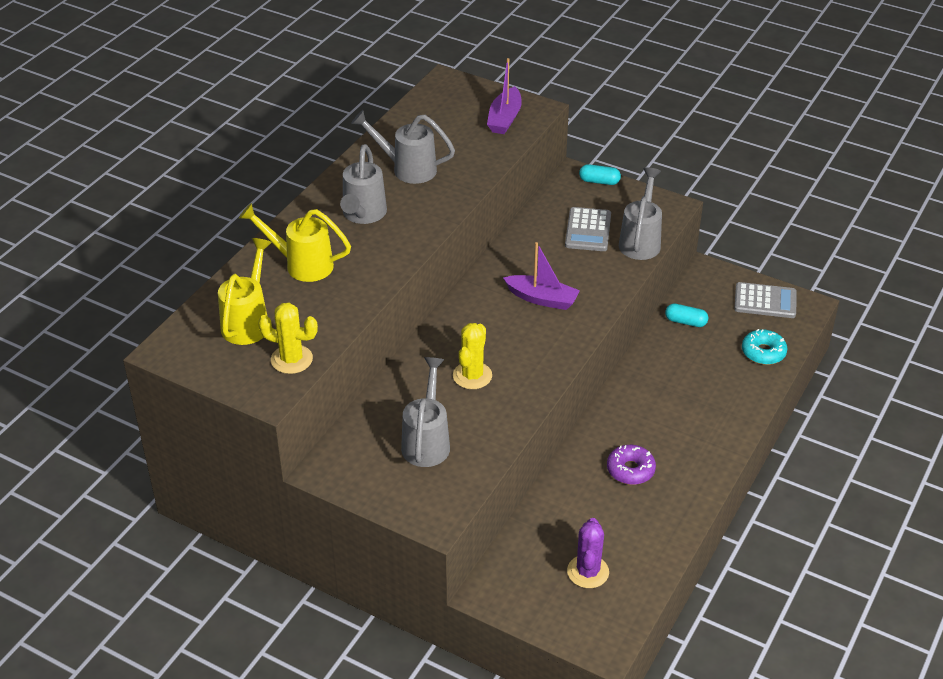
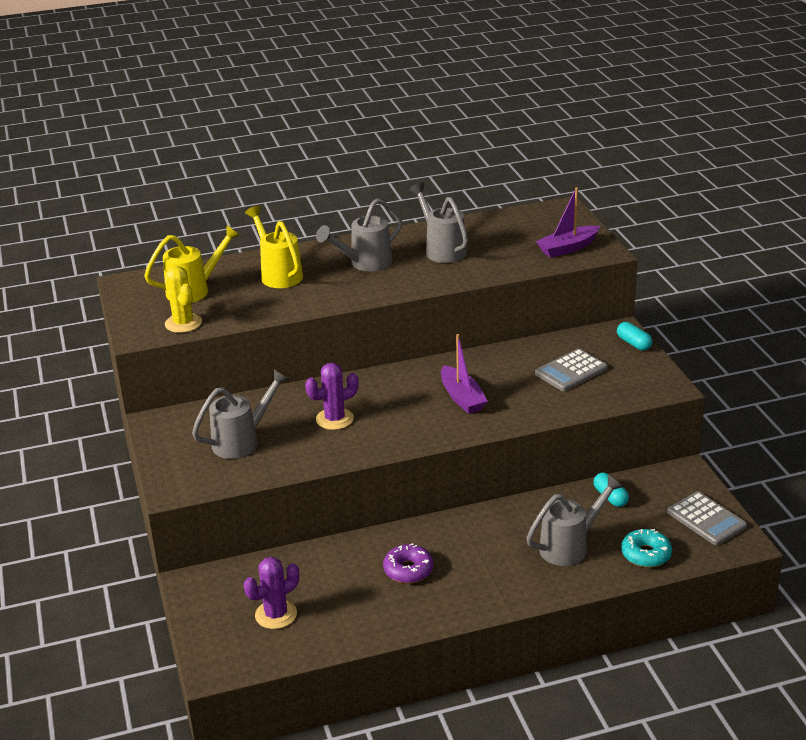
camera: 45 degrees right, 10 degrees down
yellow cactus [453,323,492,389] -> purple cactus [305,363,359,430]
grey watering can [619,168,662,260] -> grey watering can moved to [526,475,623,566]

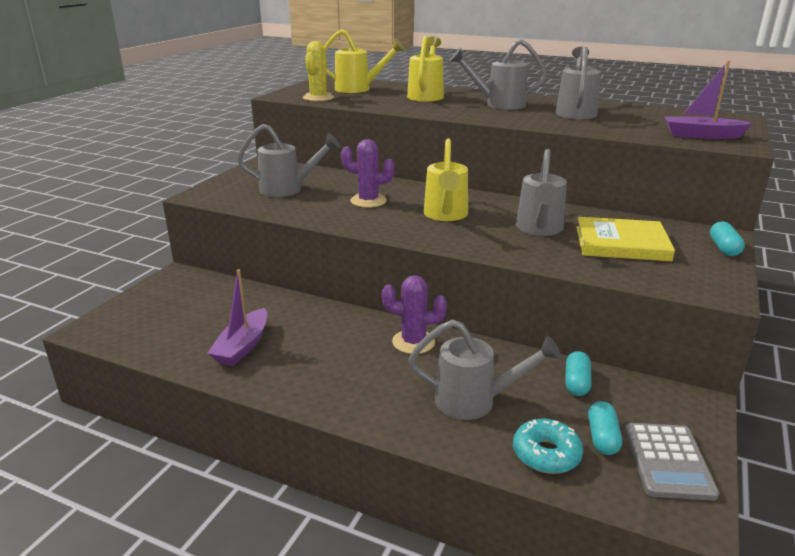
camera: 40 degrees right, 5 degrees down
purple cactus [244,557,299,629] -> purple cactus moved to [382,275,447,354]
purple donut [383,543,433,583] -> none
purple boat [441,334,488,414] -> purple boat moved to [207,269,267,366]
grey calculator [535,349,608,391] -> yellow book [576,217,675,261]
none -> yellow watering can [424,138,468,221]
none -> grey watering can [516,149,567,236]
none -> turquoise capsule [588,401,622,455]

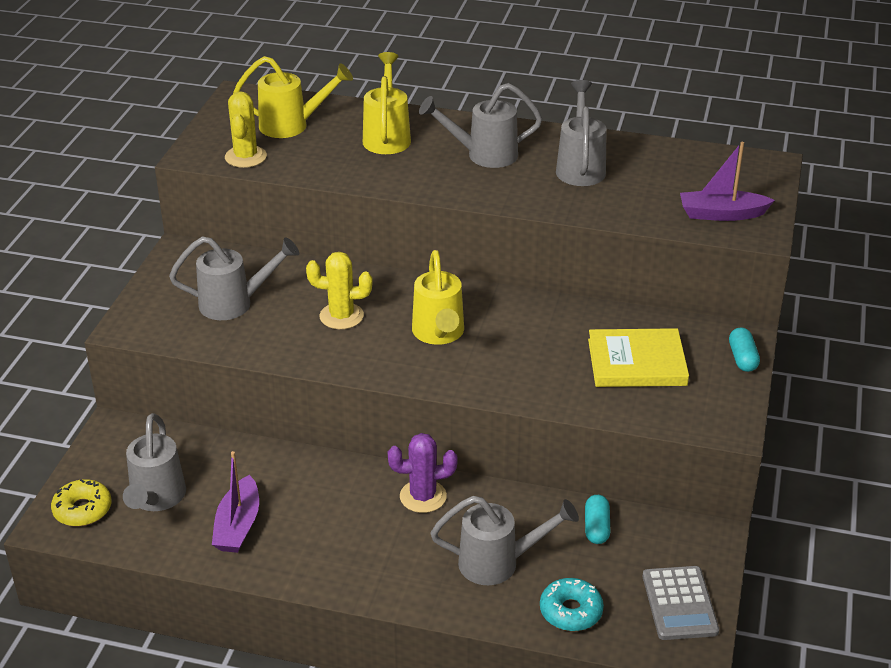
camera: 10 degrees left, 10 degrees up
purple cactus [341,139,395,208] -> yellow cactus [306,252,373,329]
grey watering can [516,149,567,236] -> grey watering can moved to [123,413,186,511]
turquoise capsule [588,401,622,455] -> none
none -> yellow donut [51,479,112,526]

